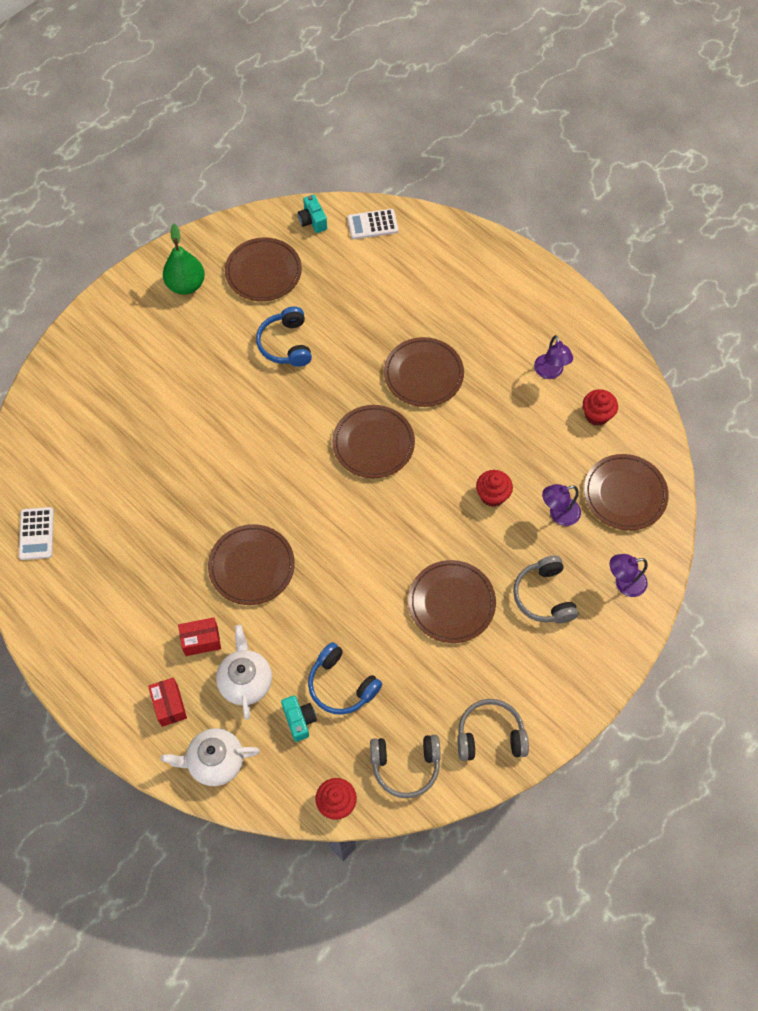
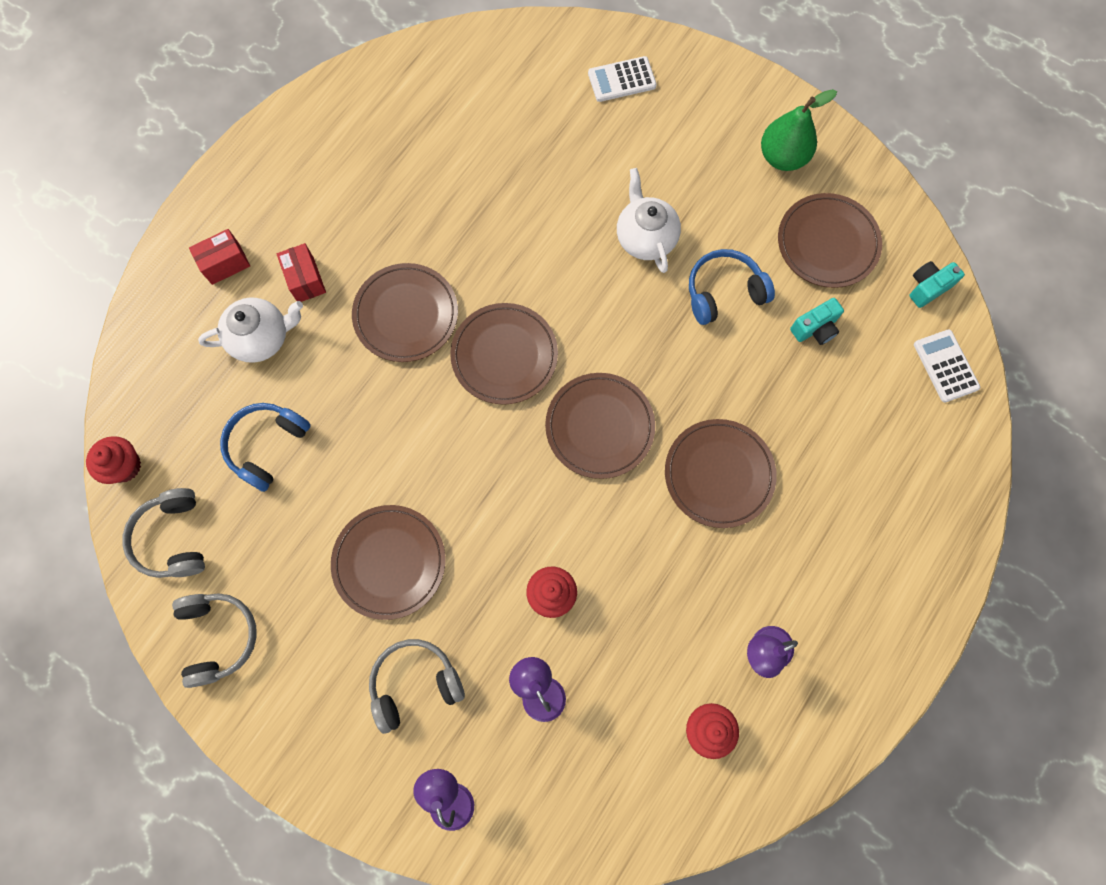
camera: 80 degrees right, 10 degrees up
white calculator [19,507,54,560] -> white calculator moved to [588,56,657,102]
white teapot [161,728,260,786] -> white teapot moved to [617,168,681,273]
turquoise camera [281,695,317,742] -> turquoise camera moved to [790,298,844,345]
brown plate [584,454,669,531] -> brown plate moved to [450,303,558,405]

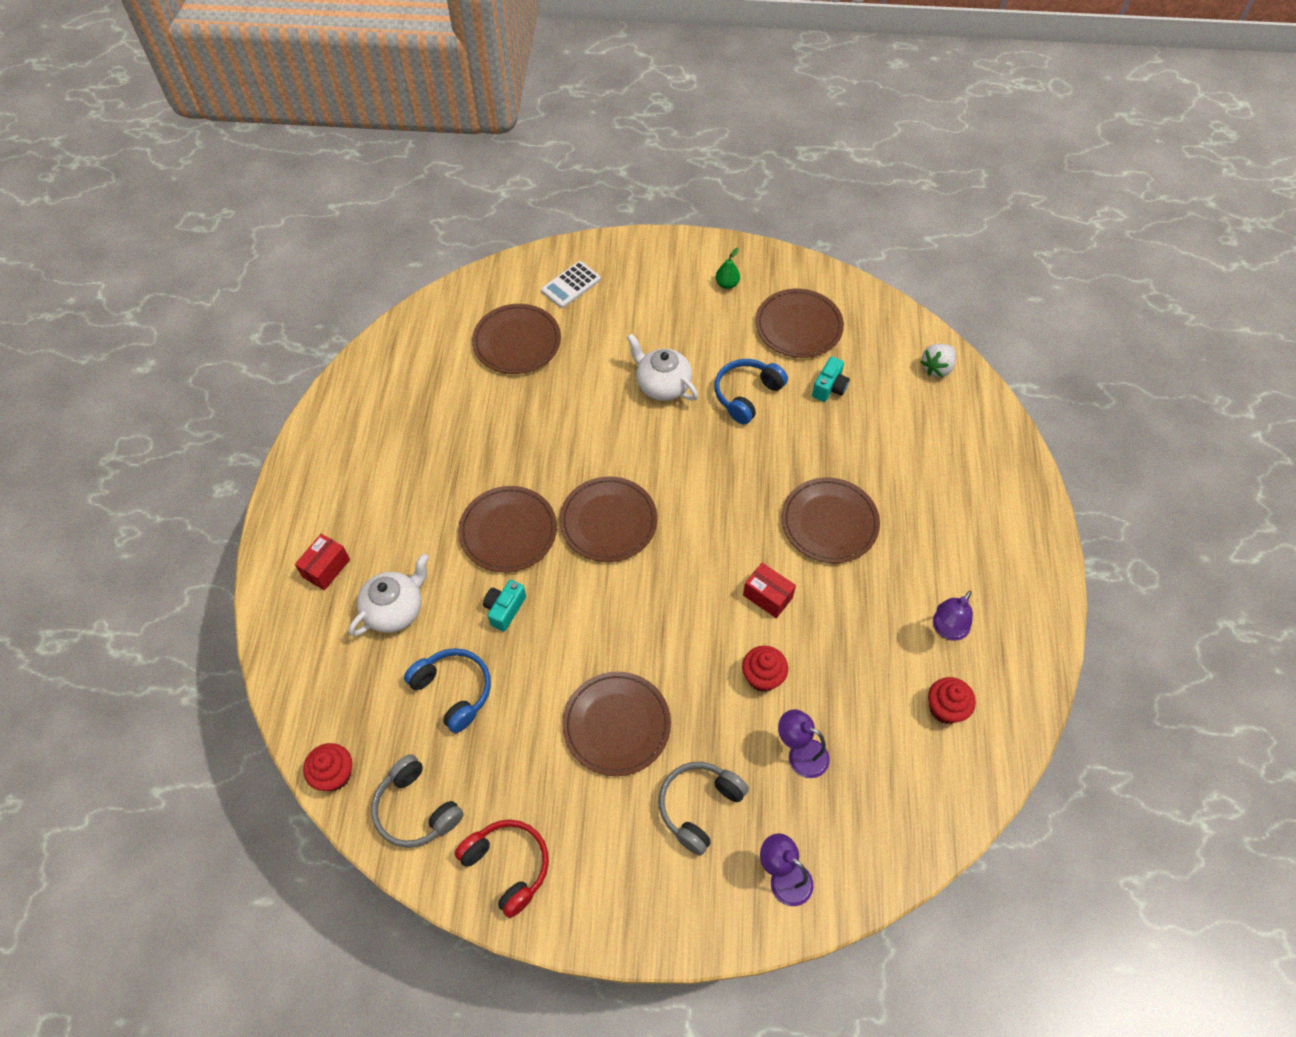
camera: 30 degrees left, 15 degrees down
grey headphones [172,593,257,688] -> red headphones [455,820,549,918]
blue headphones [220,403,311,492] -> blue headphones turned 135 degrees clockwise [404,648,491,733]
red box [277,243,326,302] -> red box moved to [743,563,796,618]
brown plate [545,373,655,479] -> brown plate moved to [472,304,561,374]
green pear [761,89,837,171] -> green pear [716,248,740,289], size x0.54
turquoise camera [909,261,965,308] -> turquoise camera moved to [483,580,526,632]
white calculator [914,329,980,403] -> white strawberry [921,344,956,377]

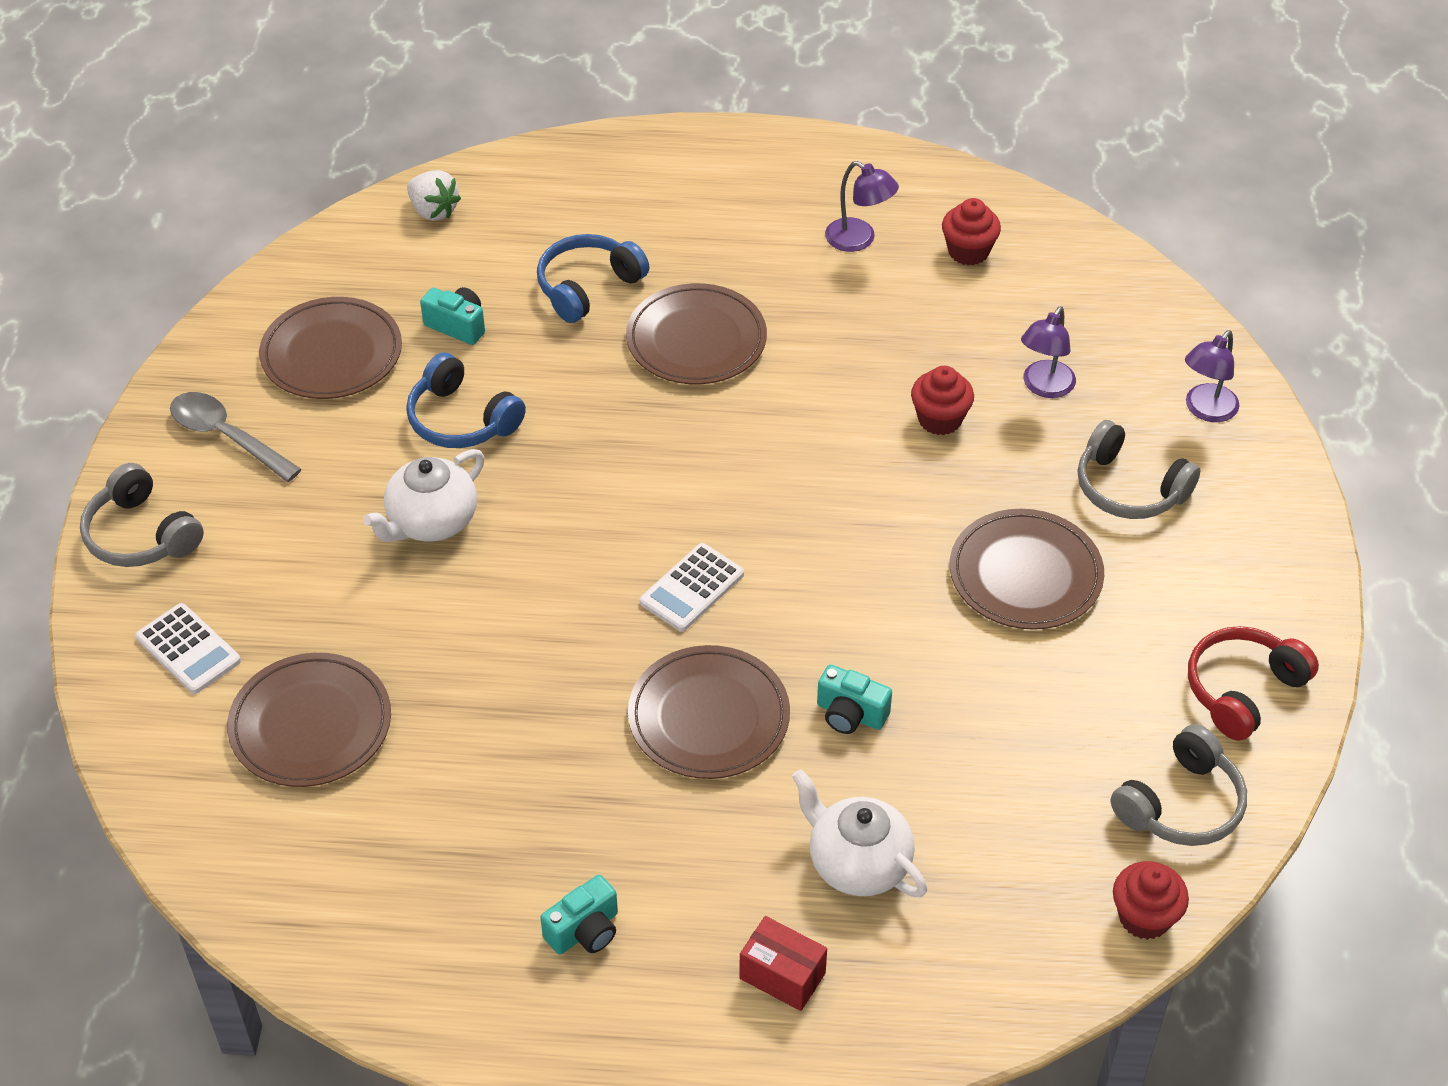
camera: 90 degrees left, 10 degrees down
blue headphones [404,648,491,733] -> blue headphones moved to [537,234,649,323]
brown plate [559,477,657,562] -> white calculator [640,543,744,632]
green pear [716,248,740,289] -> grey spoon [170,392,302,482]
red box [743,563,796,618] -> none
none -> grey headphones [80,463,204,567]
none -> turquoise camera [540,875,618,954]

